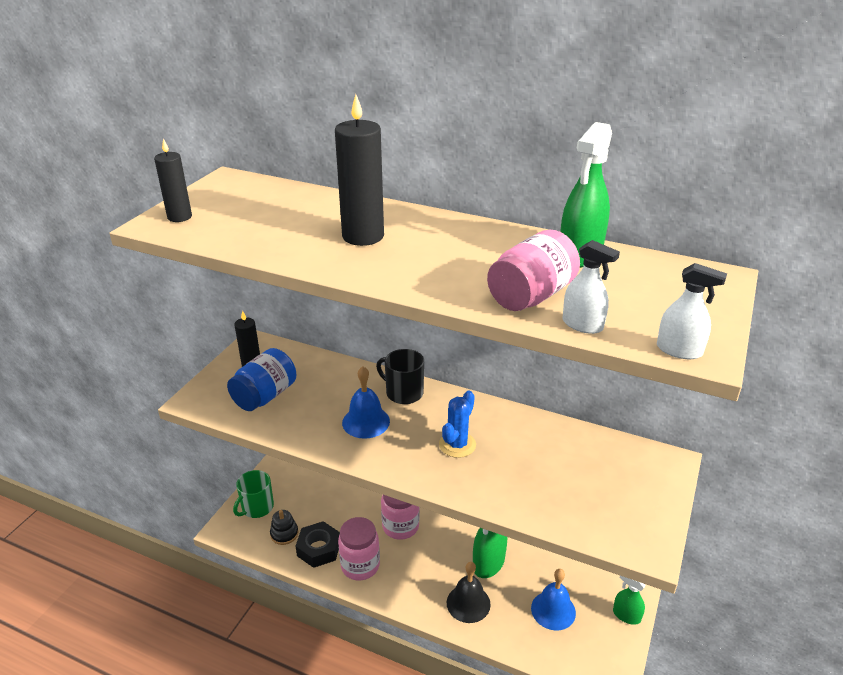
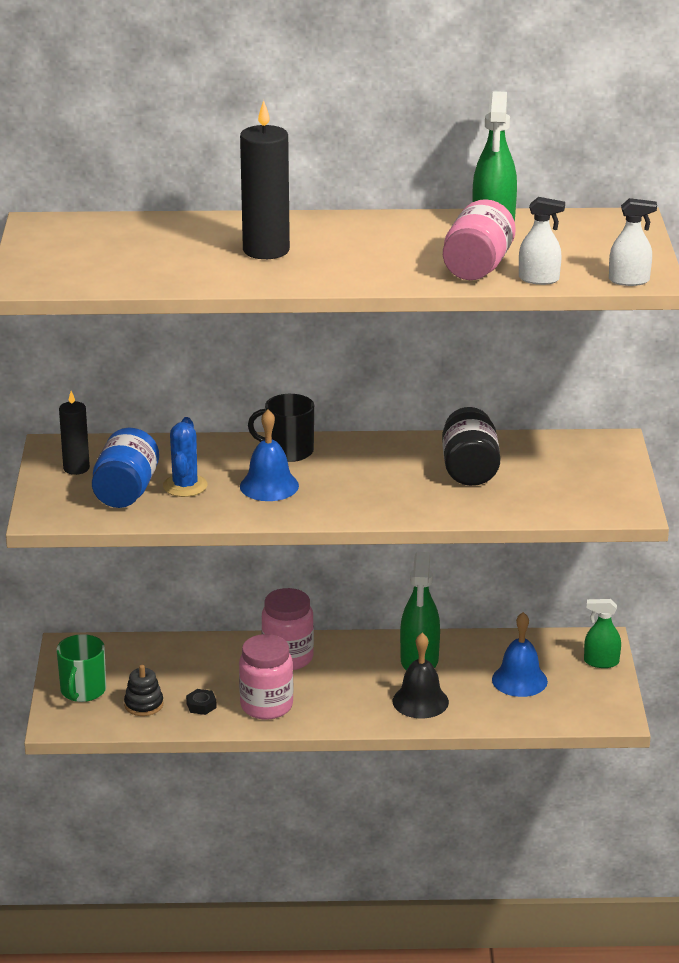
camera: 25 degrees left, 5 degrees down
black candle [154,138,192,222] -> none
black nut [296,521,340,568] -> black nut [186,689,217,715], size x0.50
blue cactus [439,391,476,458] -> blue cactus moved to [163,417,207,497]
none -> black jar [442,407,500,486]

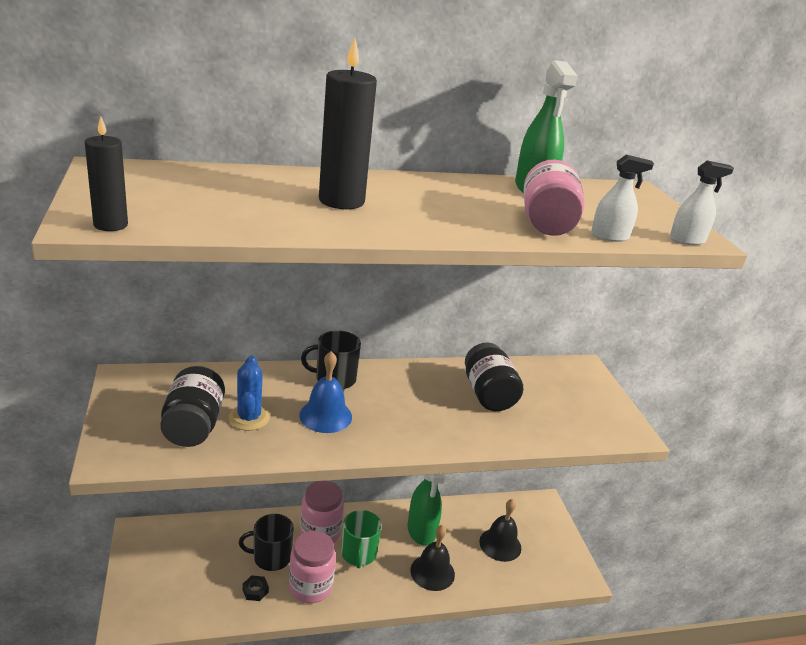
camera: 15 degrees left, 0 degrees up
green mug [56,634,106,702] -> green mug moved to [341,510,382,568]
black candle [59,391,90,475] -> black candle moved to [85,117,128,231]
blue jar [92,428,159,508] -> black jar [160,366,225,447]
black stacking toy [124,665,164,716] -> none
blue bell [492,612,548,697] -> black bell [479,499,521,562]
green spray bottle [584,599,621,668] -> none
none -> black mug [239,514,294,571]

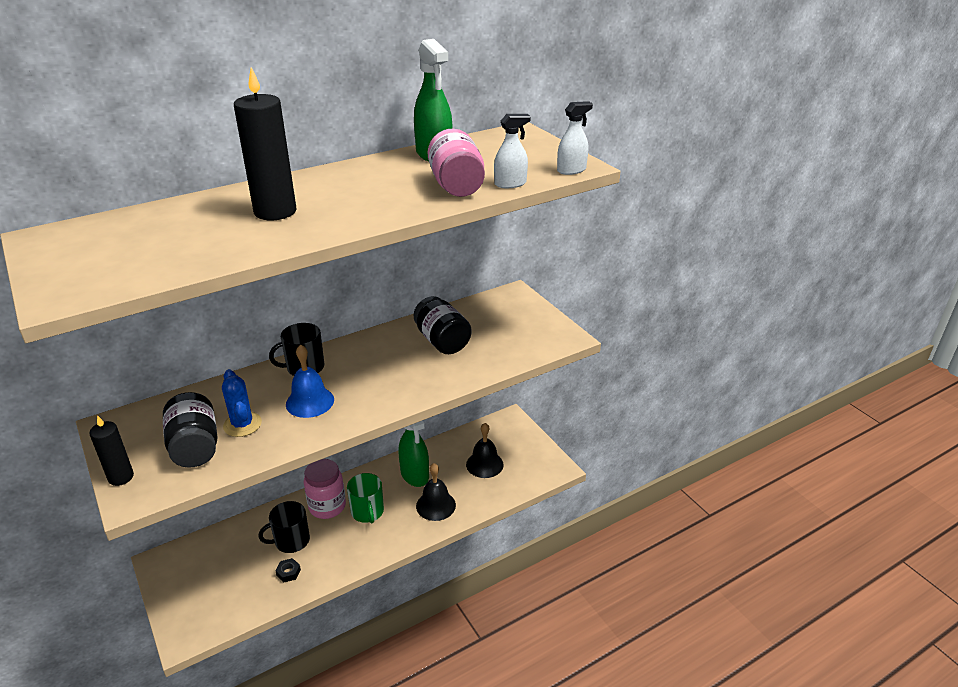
camera: 15 degrees left, 5 degrees up
black candle [85,117,128,231] -> black candle moved to [89,415,134,486]
pink jar [289,531,336,603] -> none

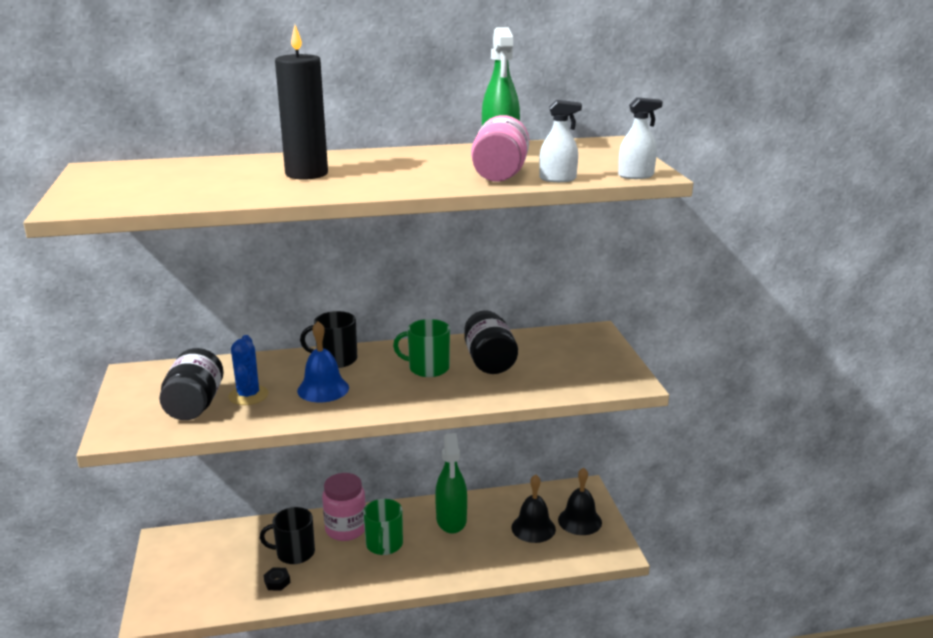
camera: 20 degrees right, 10 degrees down
black candle [89,415,134,486] -> none
black bell [416,463,456,521] -> black bell moved to [558,467,602,535]
none -> green mug [393,319,450,377]

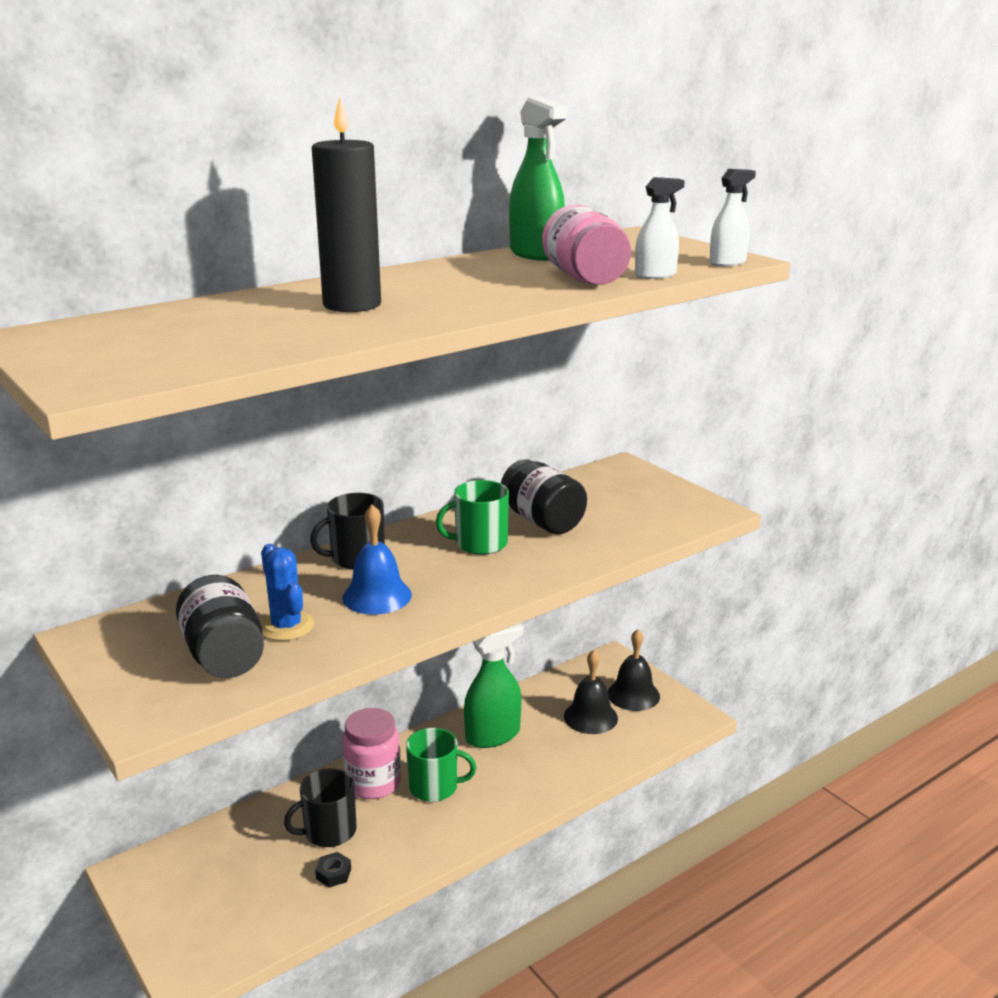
camera: 25 degrees left, 0 degrees up
green mug [363,499,403,555] -> green mug turned 60 degrees counterclockwise [406,728,476,802]
green spray bottle [435,433,467,534] -> green spray bottle turned 90 degrees counterclockwise [464,623,523,748]

